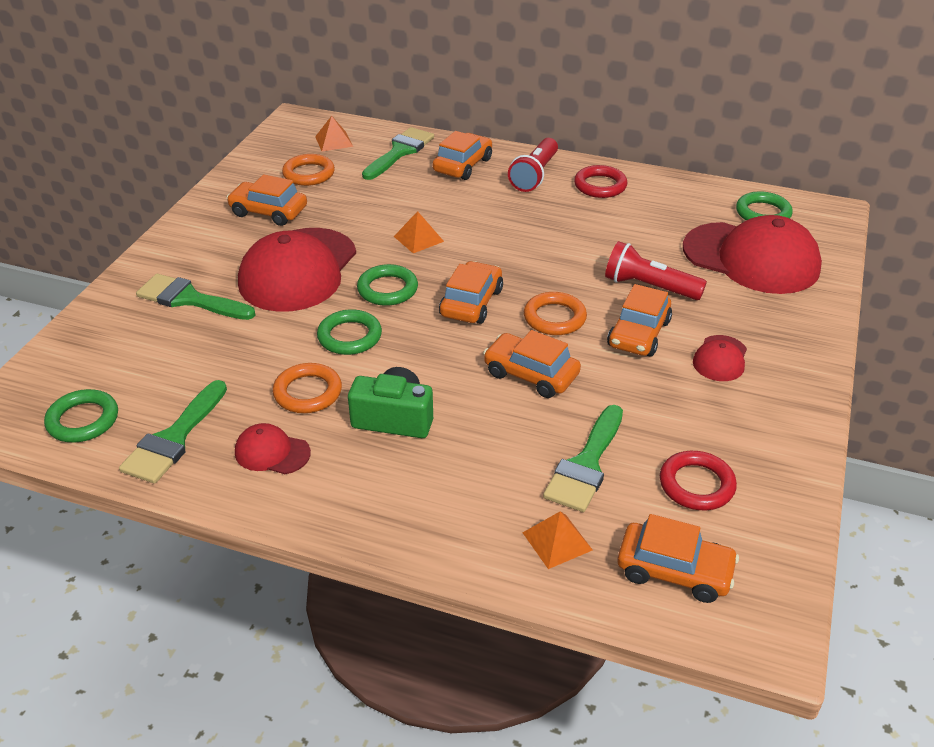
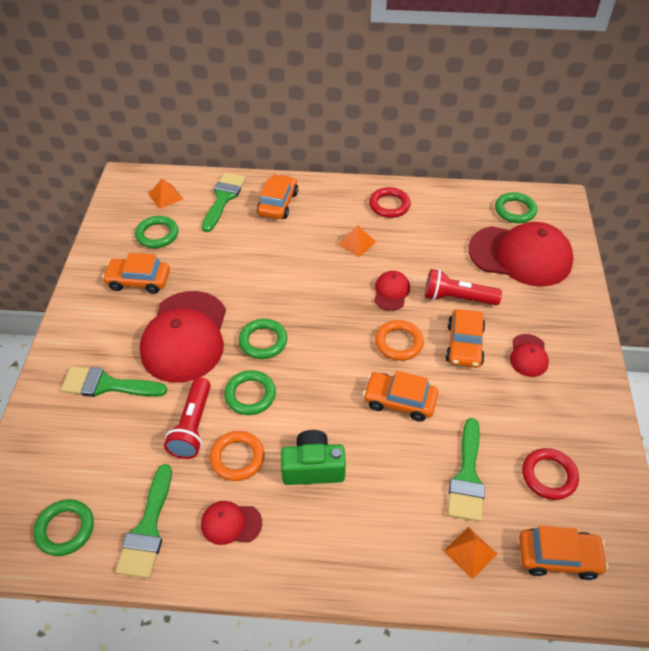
camera: 15 degrees left, 10 degrees up
orange ring [282,154,335,186] -> green ring [135,216,178,248]
orange pyramid [394,211,444,253] -> orange pyramid moved to [338,225,376,257]
orange car [439,261,503,324] -> none
red flashlight [508,138,558,192] -> red flashlight moved to [164,377,211,459]
none -> red cap [374,271,410,311]

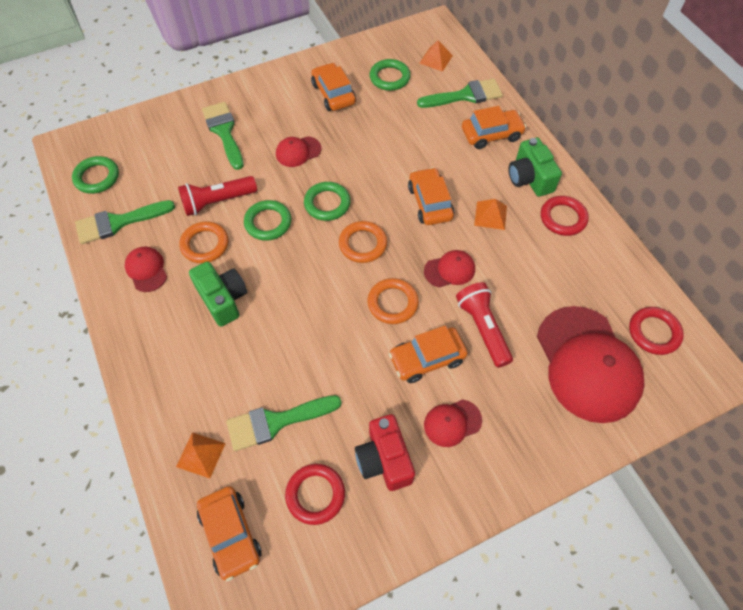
camera: 60 degrees right, 10 degrees up
red cap [140,291,226,383] -> red cap [276,136,322,167], size x0.45
orange car [363,371,438,422] -> orange car moved to [408,167,454,225]
green ring [495,192,537,223] -> red ring [629,307,684,355]
none -> orange ring [339,221,387,263]
none -> red camera [355,414,415,491]
none -> green camera [508,137,562,197]

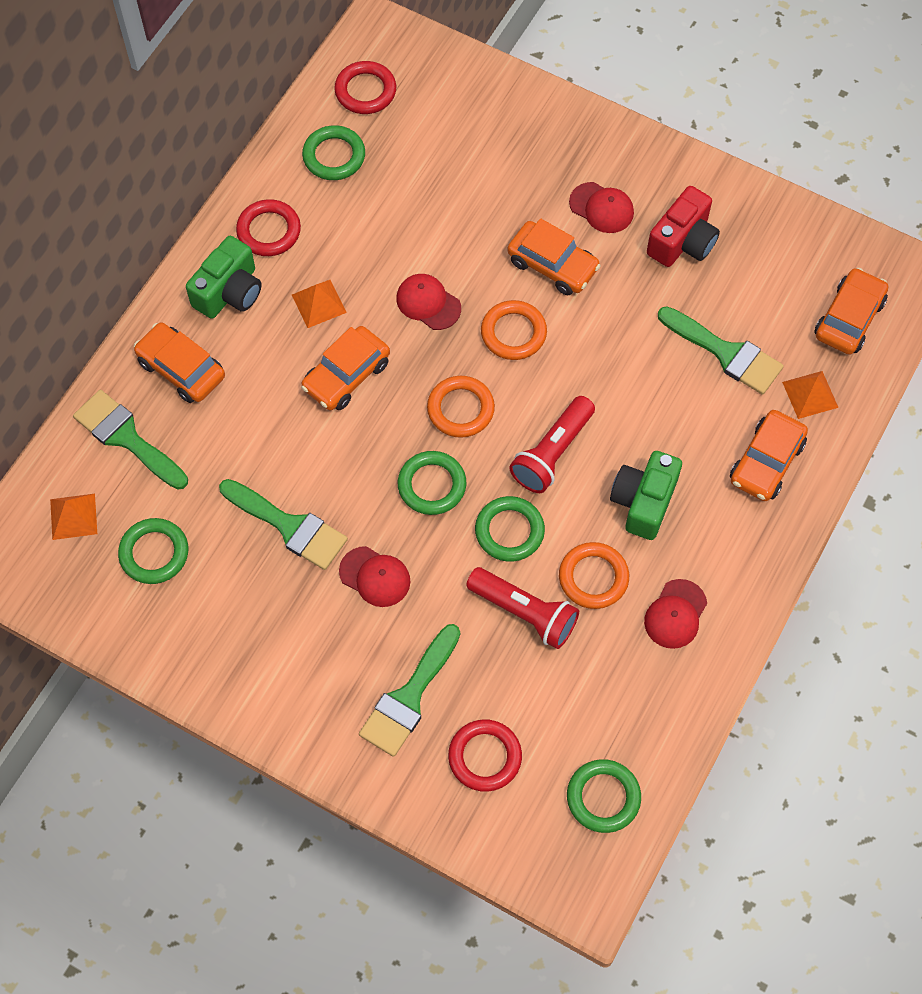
camera: 125 degrees left, 5 degrees up
green brush [75,200,175,244] -> green brush moved to [219,479,348,570]
red ring [285,464,345,525] -> red ring moved to [448,719,522,792]
orange car [311,63,356,111] -> orange car moved to [730,410,808,501]
red flashlight [456,282,513,368] -> red flashlight moved to [509,396,595,493]
red cap [537,306,645,423] -> none
none -> green ring [302,125,365,180]

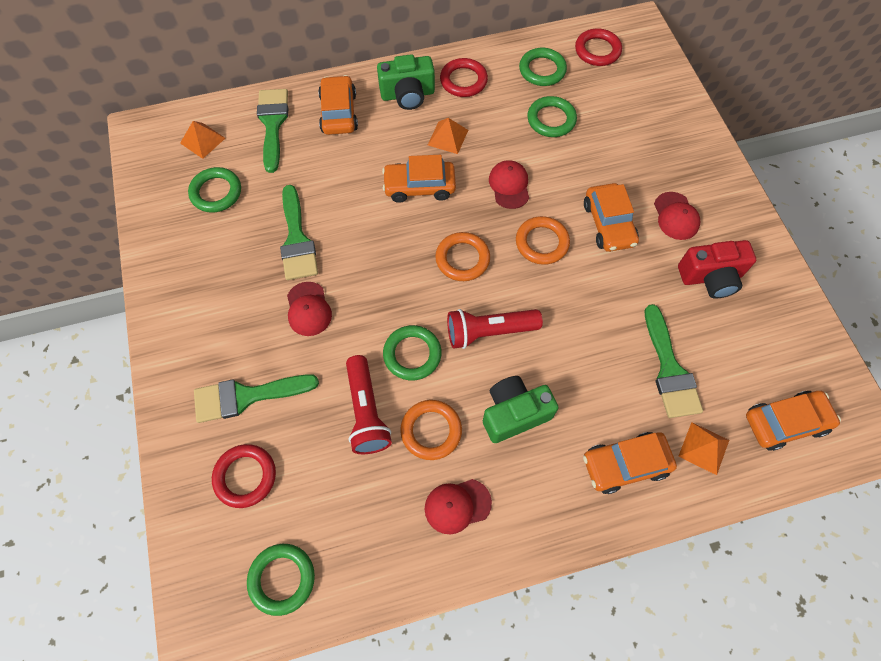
camera: 45 degrees right, 0 degrees up
green ring [398,451,467,515] -> green ring moved to [527,96,577,137]

